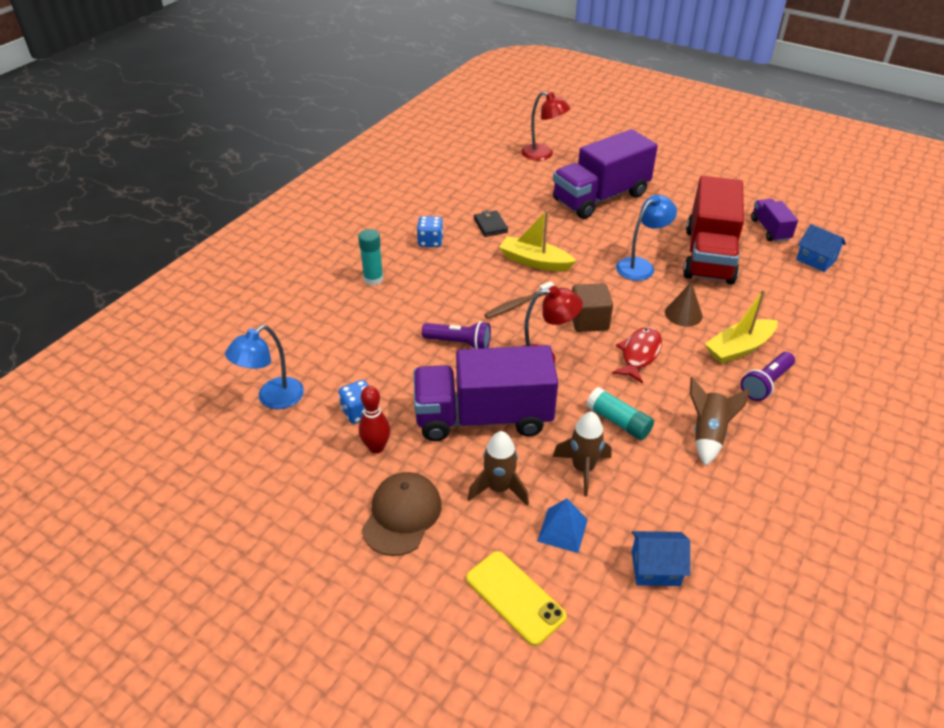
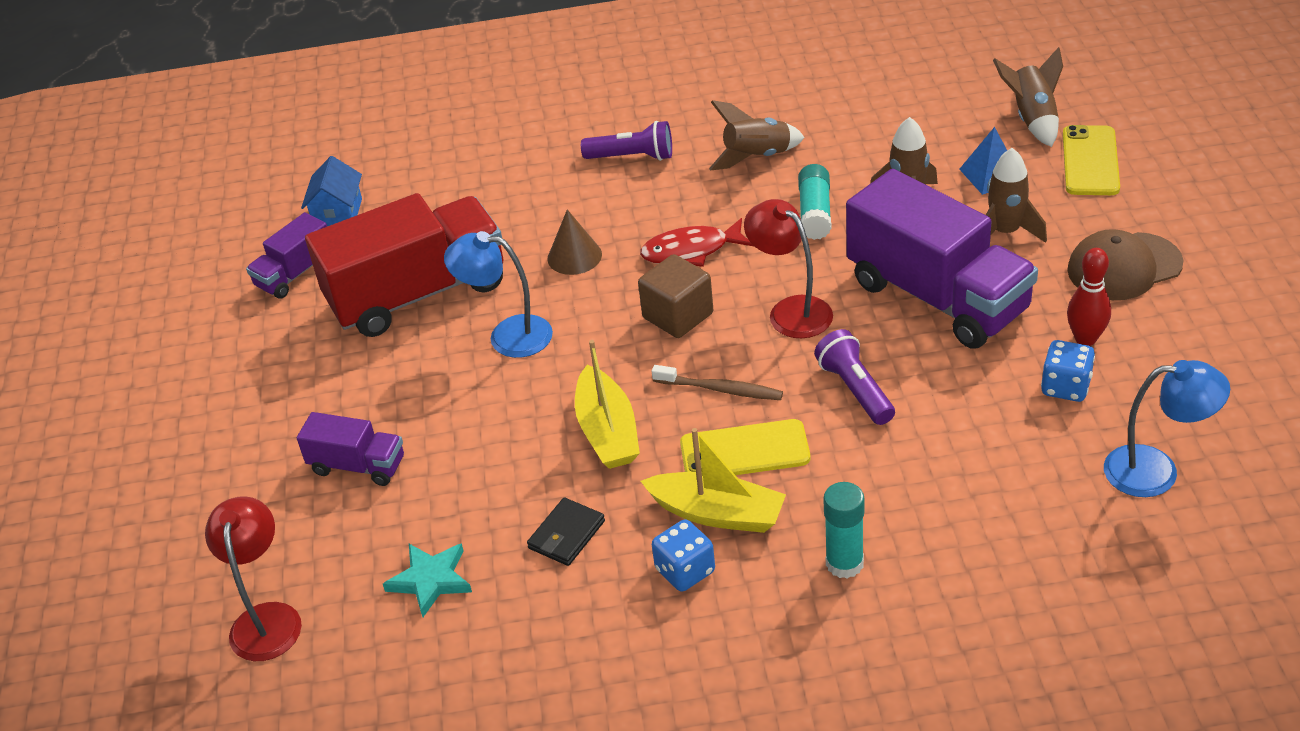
camera: 125 degrees left, 0 degrees up
purple truck [553,129,658,219] -> purple truck [297,412,404,486], size x0.49
blue house [632,531,690,586] -> none
yellow boat [705,289,778,364] -> yellow boat moved to [641,428,786,533]
none -> turquoise star [383,543,472,617]
none -> yellow phone [680,419,810,475]
none -> brown rocket [993,47,1063,147]

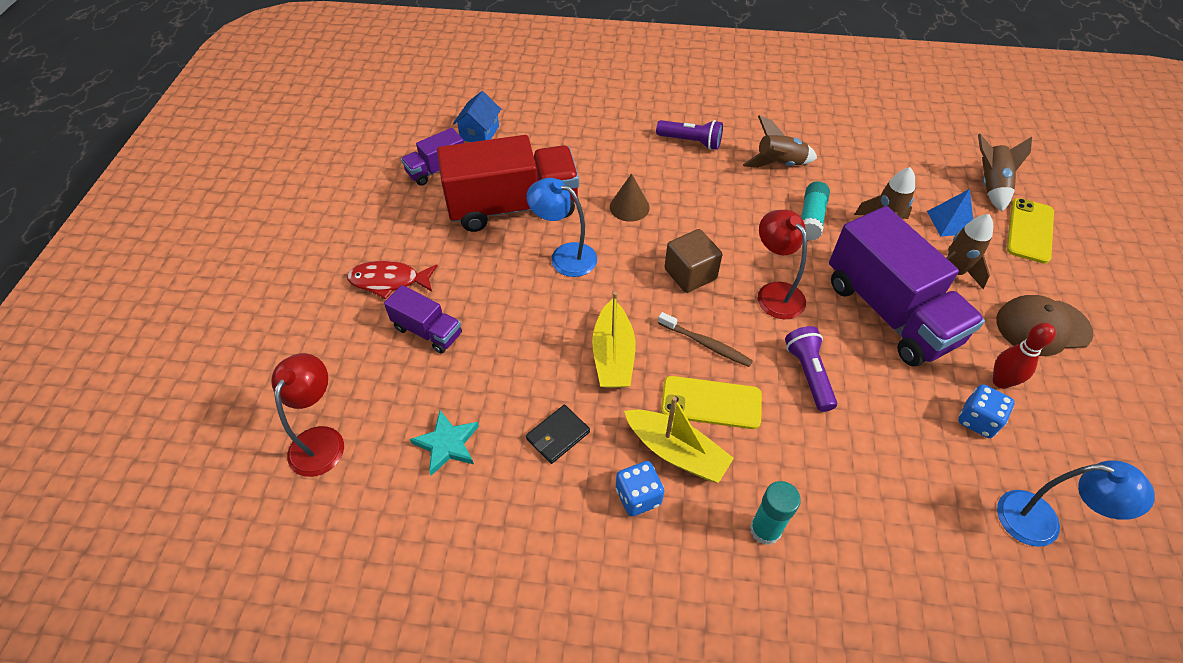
camera: 10 degrees right, 10 degrees up
red fish [640,218,754,267] -> red fish moved to [347,261,438,299]

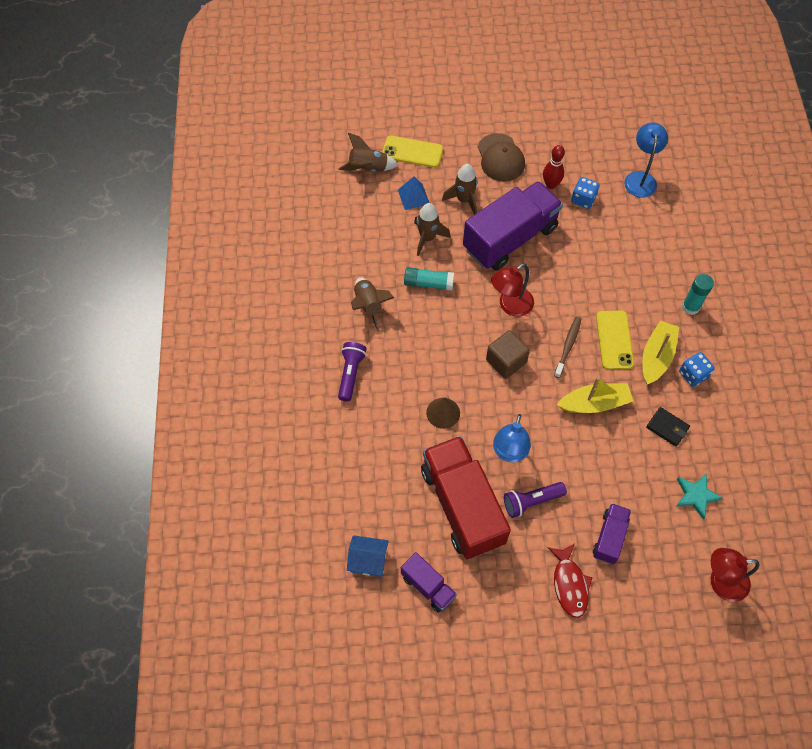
camera: 100 degrees left, 10 degrees up
purple flashlight [785,326,837,412] -> purple flashlight moved to [504,482,567,518]

